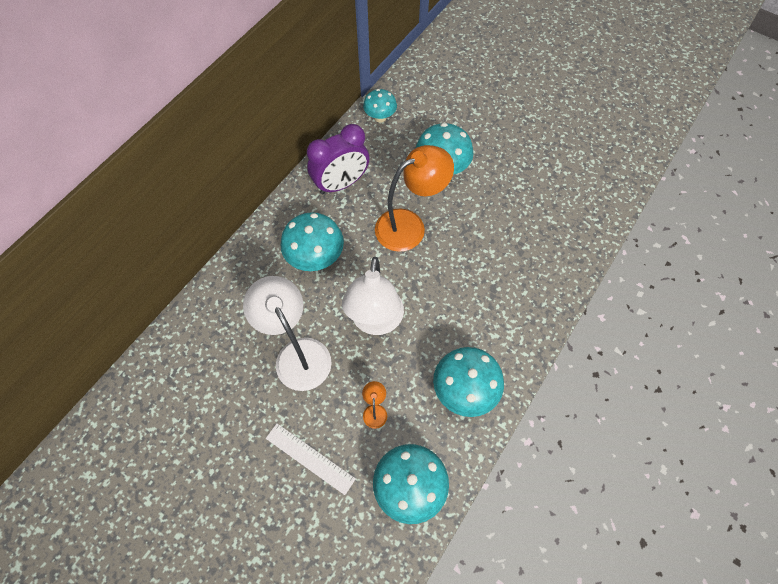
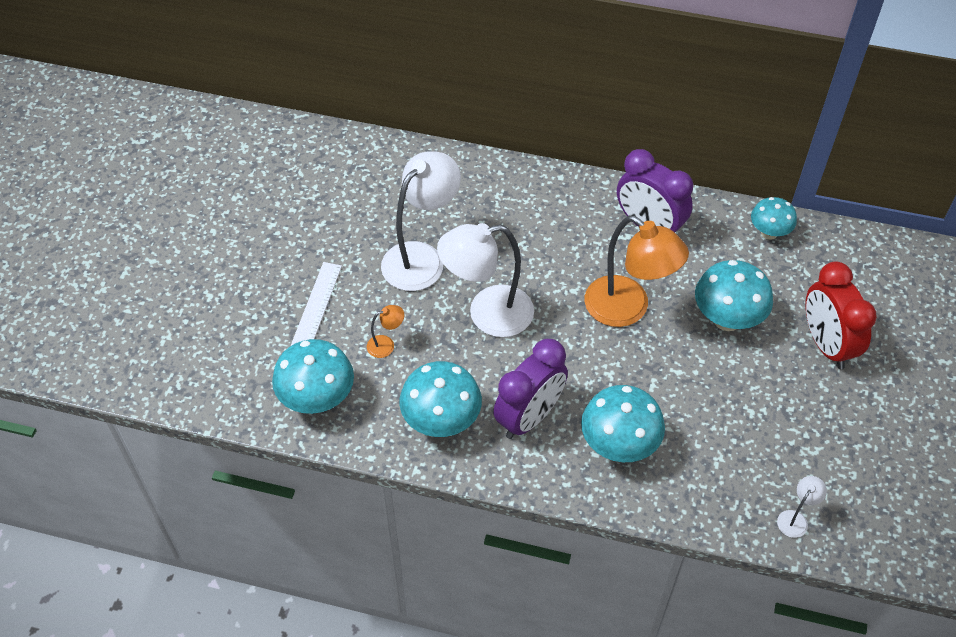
camera: 70 degrees right, 10 degrees down
turquoise mushroom [281,212,344,271] -> turquoise mushroom moved to [581,385,665,462]
none -> purple clock [493,339,568,439]
none -> white lamp [777,476,827,538]
none -> red clock [806,261,877,369]

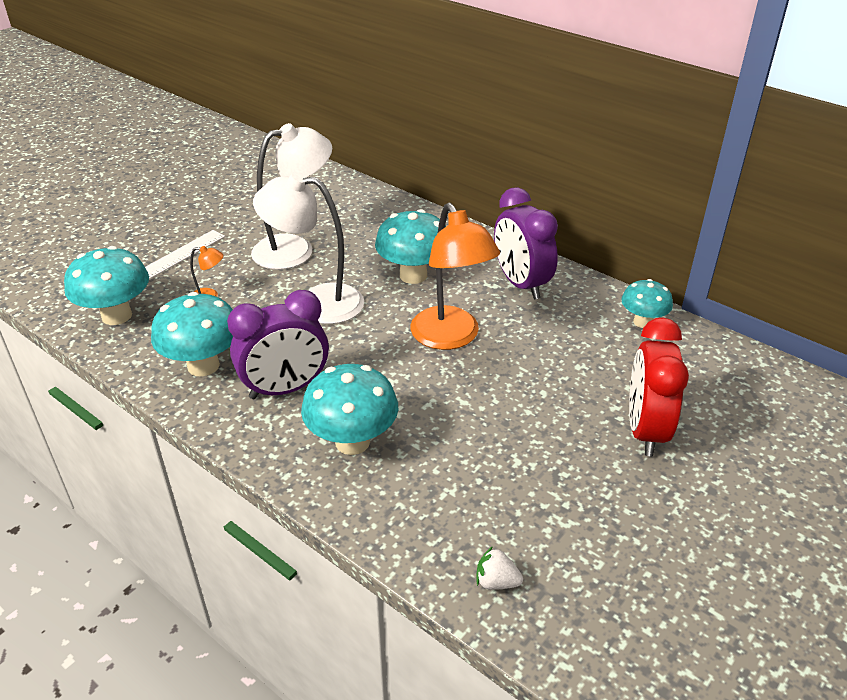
camera: 25 degrees right, 15 degrees down
turquoise mushroom [695,260,773,331] -> turquoise mushroom moved to [375,209,446,284]
white lamp [777,476,827,538] -> white strawberry [477,546,523,590]

